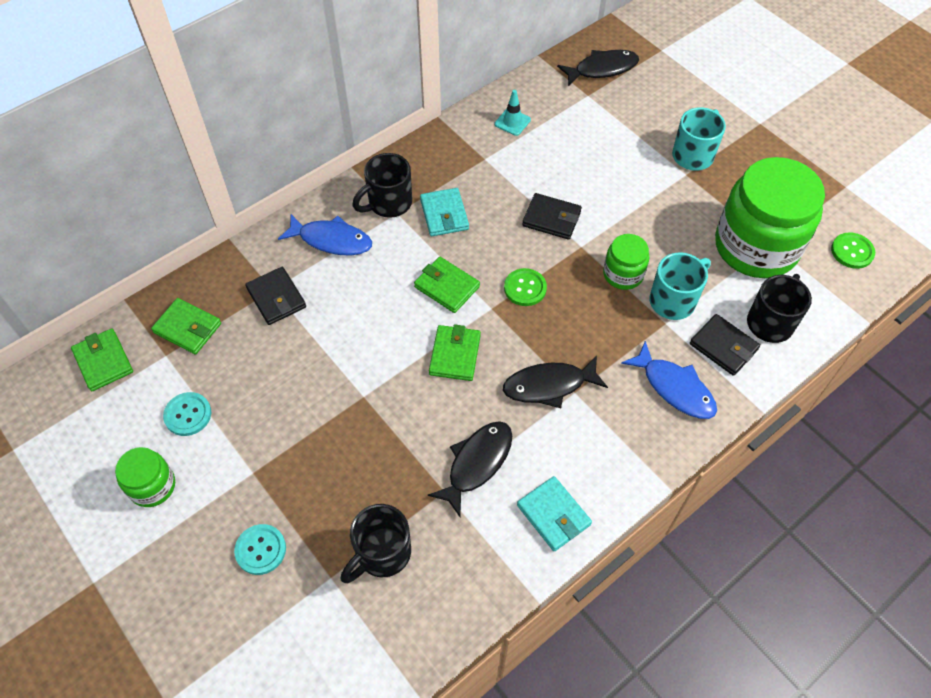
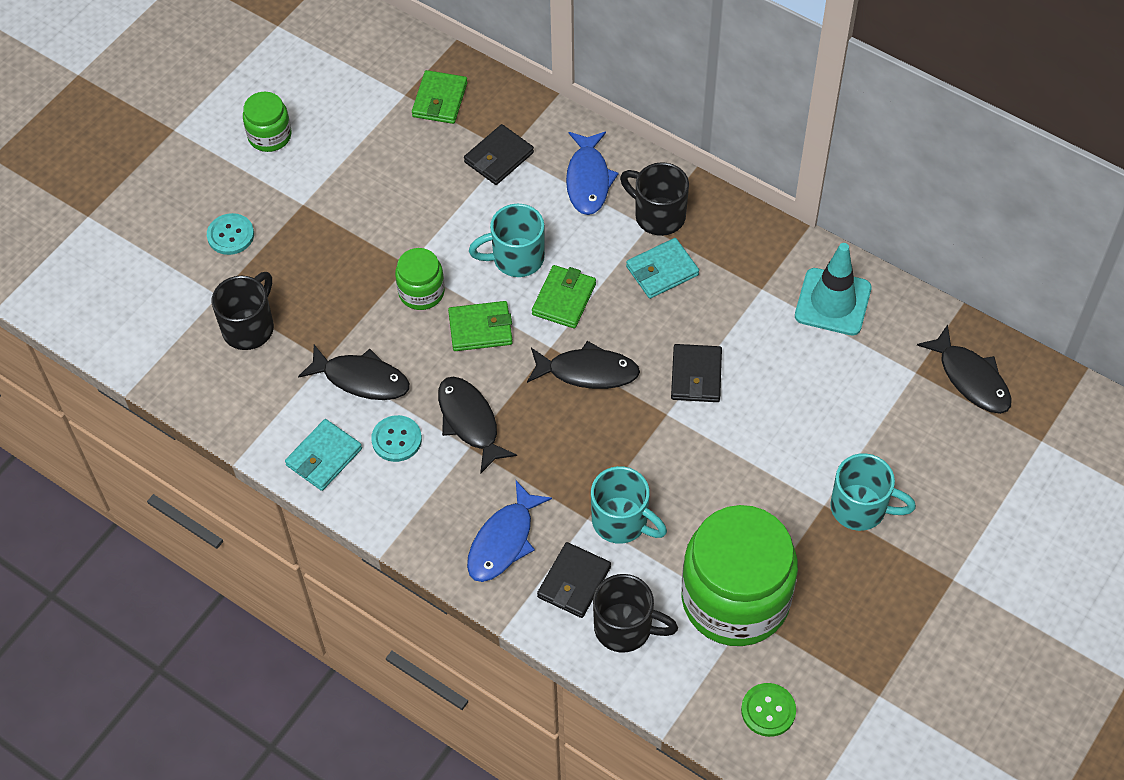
camera: 75 degrees right, 0 degrees up
green wallet [71,328,133,391] -> none
turquoise button [163,392,211,436] -> turquoise button moved to [371,415,422,462]
black mug [341,504,411,583] -> black mug turned 90 degrees clockwise [212,272,274,350]
turquoise traffic cone [495,90,531,136] -> turquoise traffic cone [795,243,872,335], size x1.83
green button [504,268,547,306] -> black fish [527,341,640,389]
green jar [603,234,649,290] -> green jar moved to [395,248,445,310]
none -> turquoise mug [469,204,545,277]

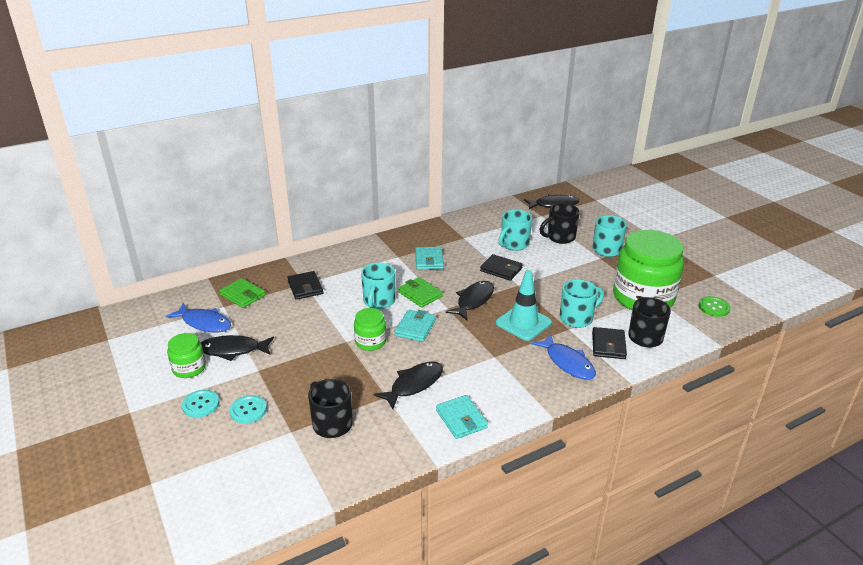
camera: 65 degrees left, 25 degrees down
turquoise button [371,415,422,462] -> turquoise button moved to [182,390,219,418]
black fish [438,376,517,474] -> black fish moved to [201,335,274,361]
green wallet [448,301,513,351] -> turquoise wallet [395,310,436,342]
black wallet [537,542,611,618] -> black wallet turned 45 degrees clockwise [592,327,627,359]
blue fish [566,132,619,215] -> blue fish moved to [166,303,231,332]
black mug [620,162,689,236] -> black mug moved to [540,203,580,244]
turquoise traffic cone [795,243,872,335] -> turquoise traffic cone moved to [496,270,552,341]
none -> turquoise mug [498,210,532,251]

